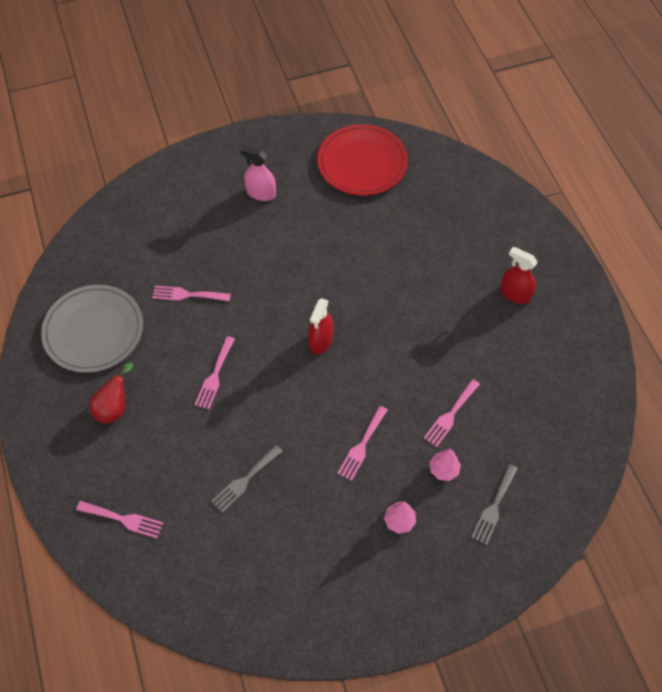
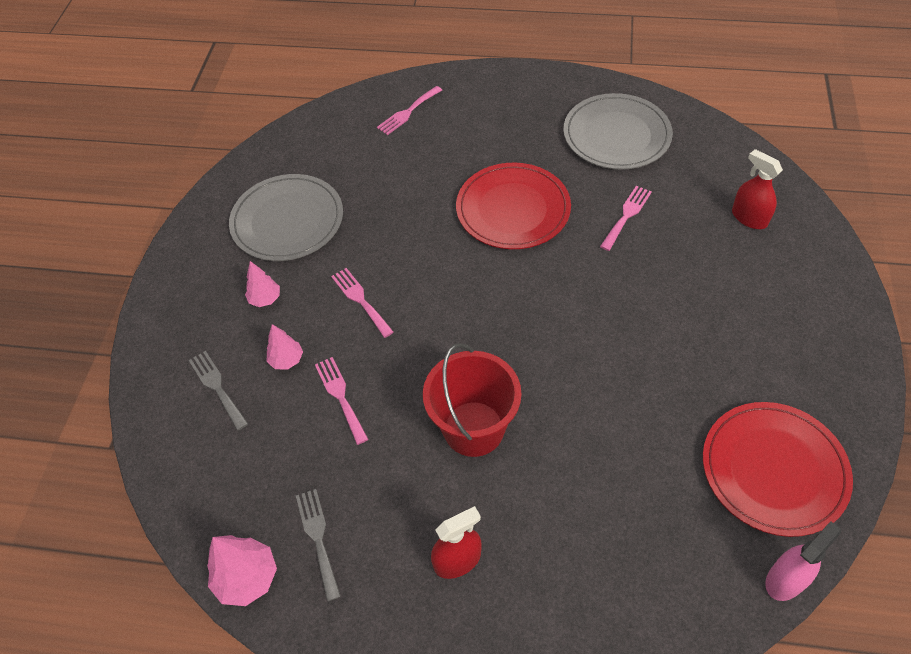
camera: 120 degrees right, 5 degrees down
red pear [89,363,133,423] -> none
pink fork [194,336,235,409] -> red plate [456,163,571,249]
grey fork [211,445,283,513] -> grey fork moved to [296,489,341,601]
pink spray bottle [240,146,276,201] -> pink spray bottle moved to [765,521,841,601]
red spray bottle [308,298,334,354] -> red spray bottle moved to [732,149,783,229]
none -> pink tree [207,535,277,606]
none -> grey plate [229,174,343,261]
none -> red bucket [423,343,522,457]

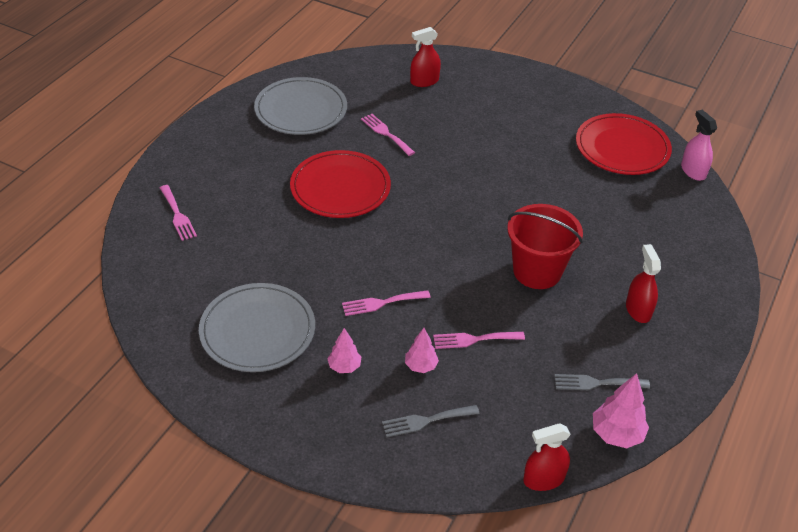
camera: 75 degrees left, 10 degrees down
none -> red spray bottle [523,423,571,491]

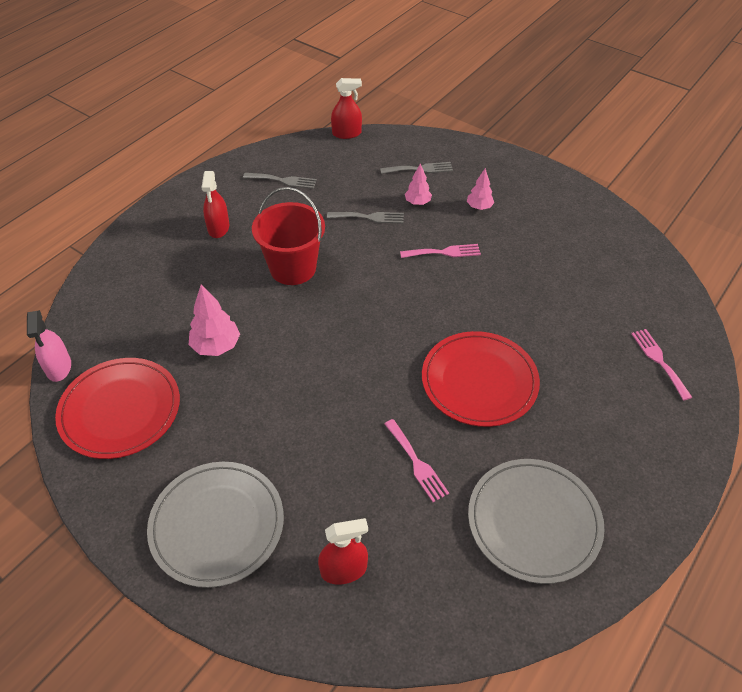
camera: 170 degrees left, 5 degrees up
grey plate [199,283,315,372] -> grey plate moved to [147,462,284,588]
pink fork [433,332,525,349] -> grey fork [327,212,404,223]
pink tree [593,373,649,448] -> pink tree moved to [189,285,240,356]

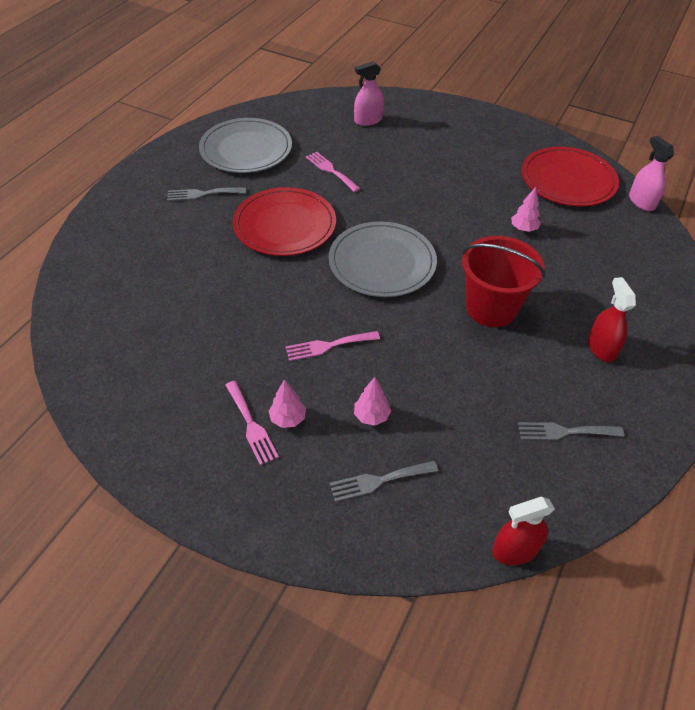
camera: 170 degrees right, 0 degrees up
grey plate [147,462,284,588] -> grey plate moved to [329,221,437,297]
pink tree [189,285,240,356] -> pink tree [511,187,541,232], size x0.64
red spray bottle [318,518,368,584] -> pink spray bottle [354,61,384,126]
grey fork [327,212,404,223] -> grey fork moved to [167,187,246,201]
pink fork [631,329,693,401] -> pink fork moved to [225,381,279,465]

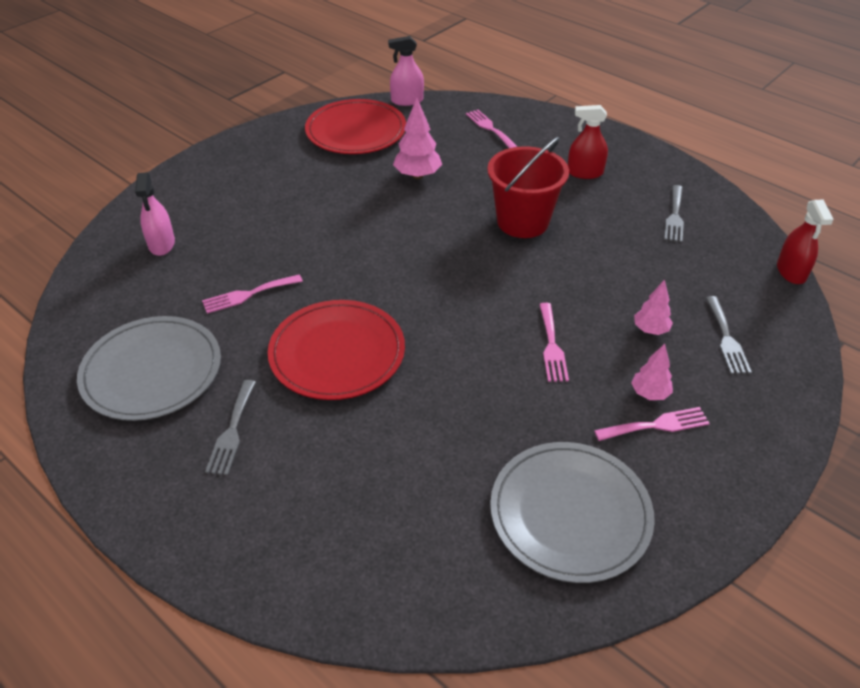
camera: 75 degrees left, 5 degrees down
grey plate [329,221,437,297] -> grey plate moved to [490,442,655,583]
pink tree [511,187,541,232] -> pink tree [393,98,442,179], size x1.57
none -> pink fork [466,110,518,148]

